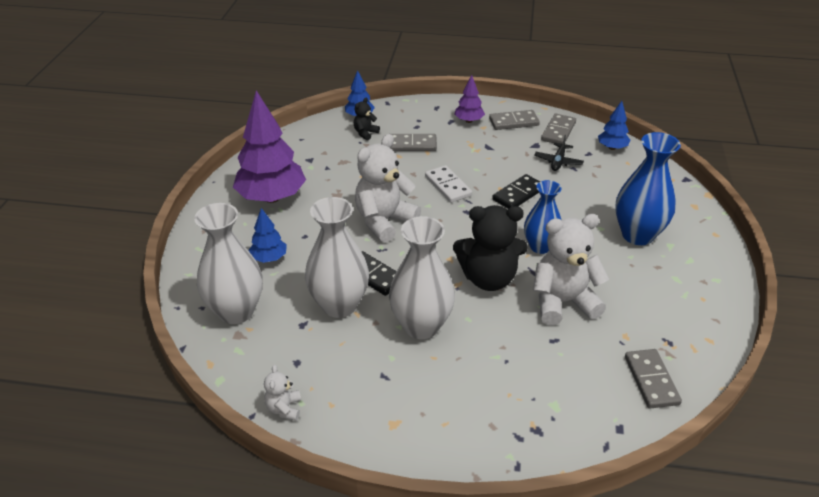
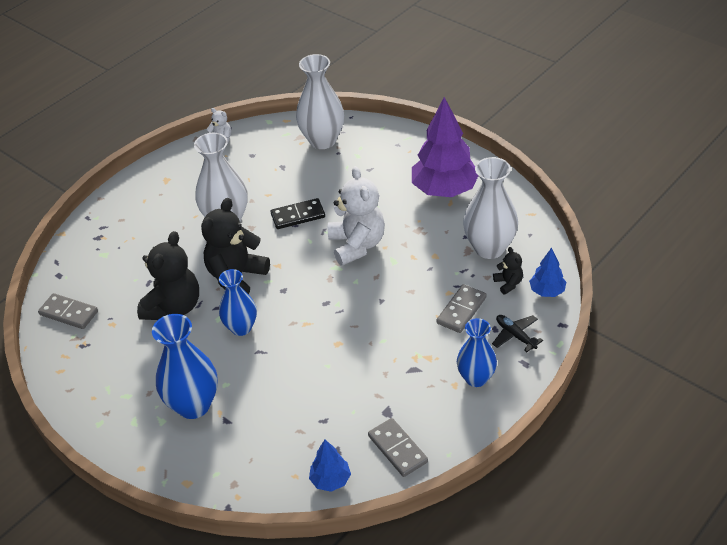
camera: 125 degrees right, 5 degrees up
blue tree [248,208,287,263] -> none
white vase [305,197,369,318] -> white vase moved to [463,157,518,259]
white domino [425,165,472,203] -> none
purple tree [454,75,485,123] -> blue vase [457,318,497,387]
grey domino [489,110,540,130] -> none
black domino [492,174,540,209] -> none
white teddy bear [533,214,609,326] -> black teddy bear [137,231,199,320]
black plane [534,135,584,171] -> black plane moved to [492,315,543,352]

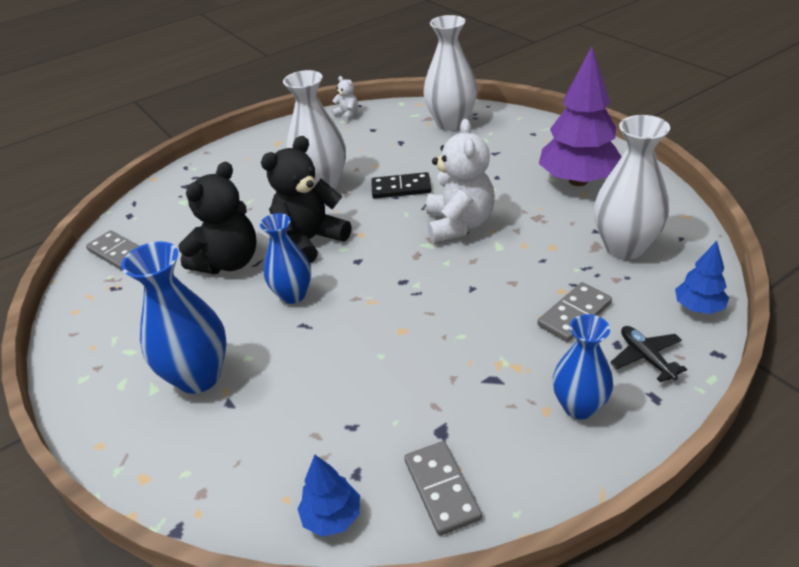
camera: 15 degrees right, 5 degrees down
black teddy bear [493,247,523,294] -> none

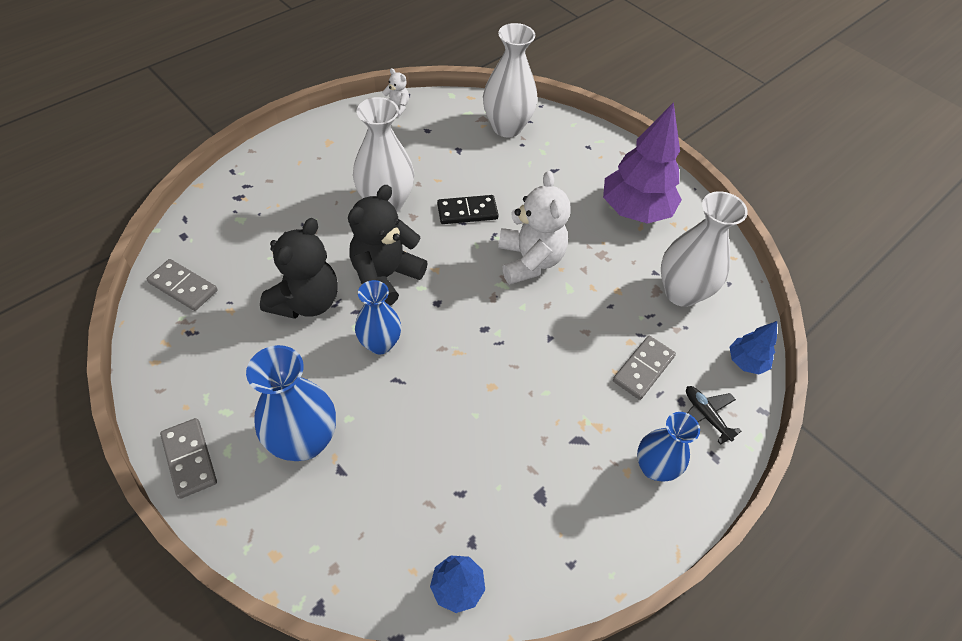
camera: 15 degrees left, 15 degrees up
grey domino [404,441,482,536] -> grey domino moved to [160,418,217,499]

